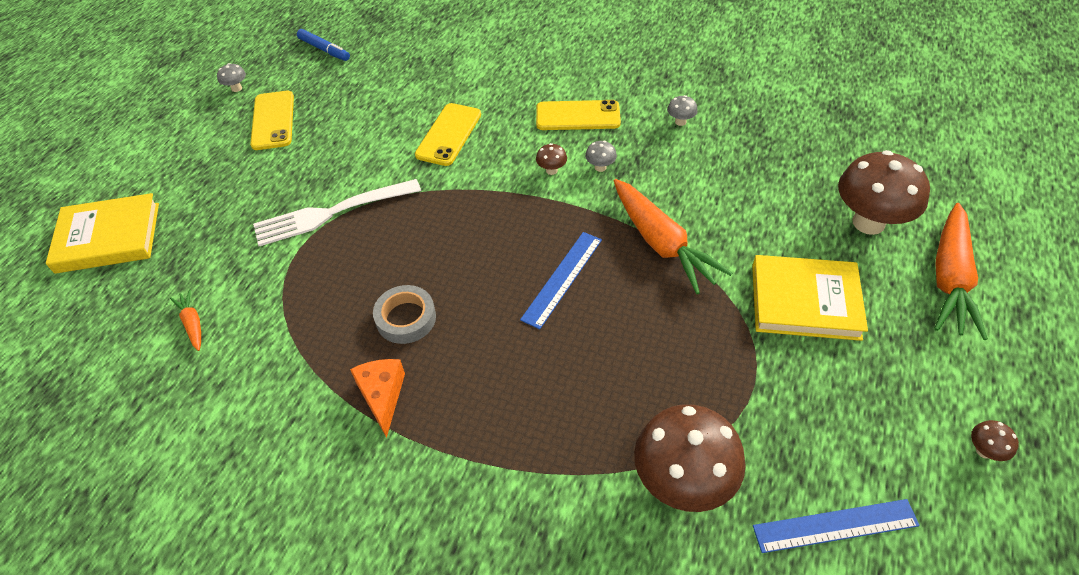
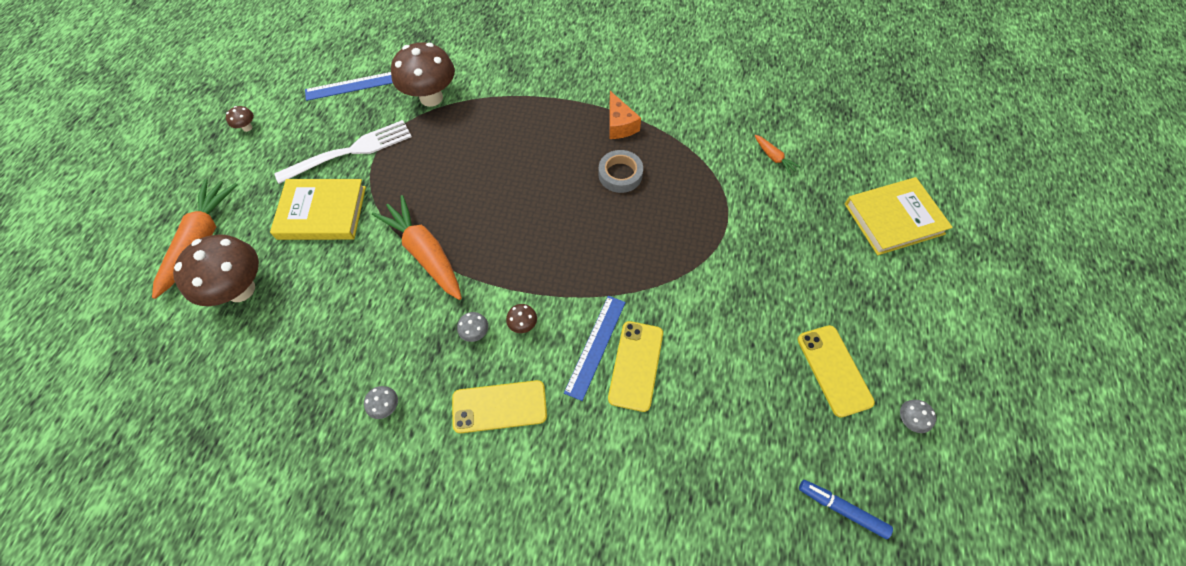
camera: 170 degrees right, 10 degrees up
white fork [253,179,421,246] -> white fork moved to [274,120,412,184]
blue ruler [520,232,602,329] -> blue ruler moved to [564,296,626,401]

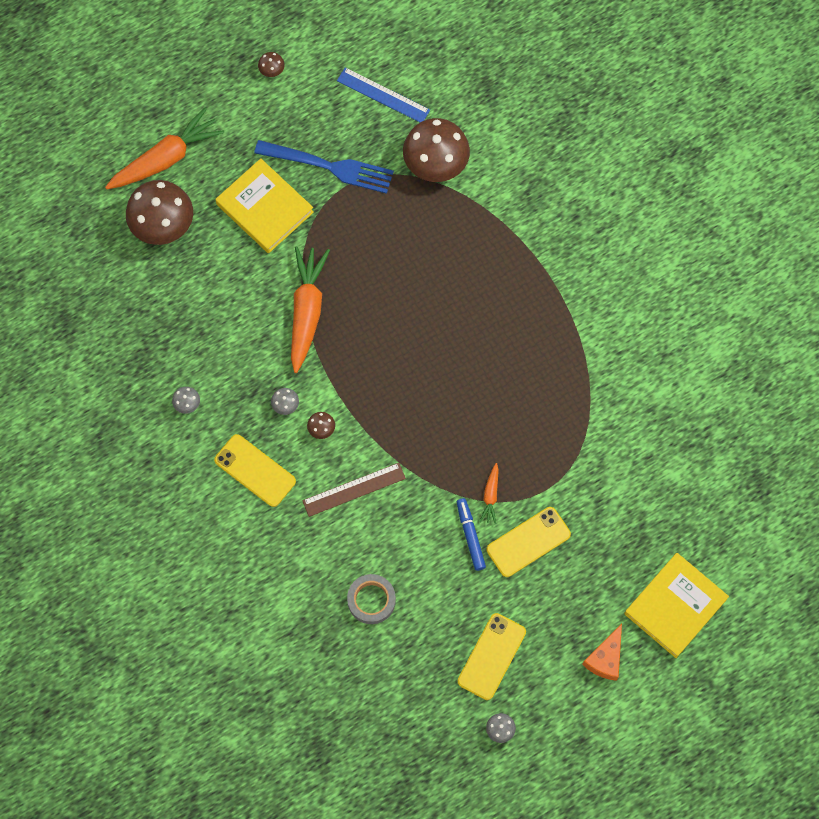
camera: 45 degrees right, 10 degrees up
white fork [274,120,412,184] -> blue fork [254,140,394,194]
blue ruler [564,296,626,401] -> brown ruler [302,463,406,517]
grey tape [599,150,643,193] -> grey tape moved to [347,574,396,624]
yellow phone [608,321,663,412] -> yellow phone moved to [487,507,571,577]
orange cheese [610,91,641,139] -> orange cheese moved to [582,624,622,681]
orange carrot [755,135,801,175] -> orange carrot moved to [479,463,499,524]
blue marker [799,480,893,539] -> blue marker moved to [457,498,486,571]
yellow book [845,177,953,255] -> yellow book turned 75 degrees counterclockwise [624,553,729,658]

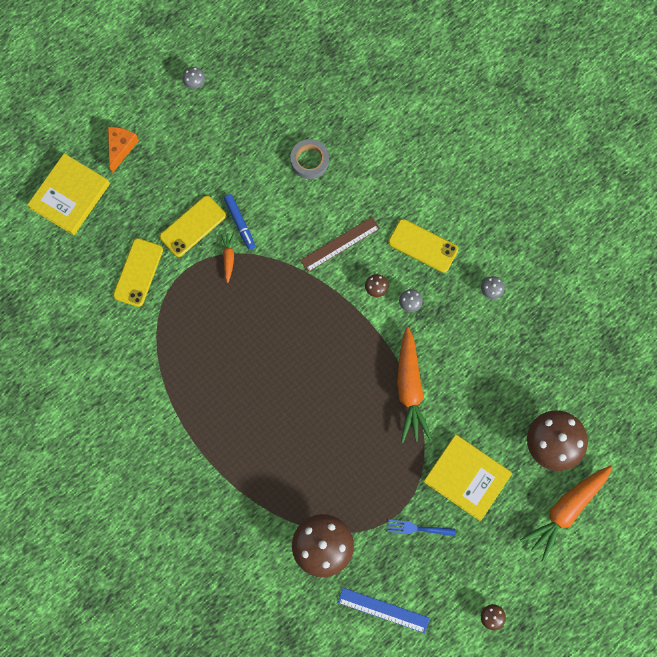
camera: 170 degrees right, 5 degrees up
blue fork [254,140,394,194] -> blue fork [387,520,456,536], size x0.53
yellow phone [458,613,526,700] -> yellow phone moved to [113,238,163,307]

